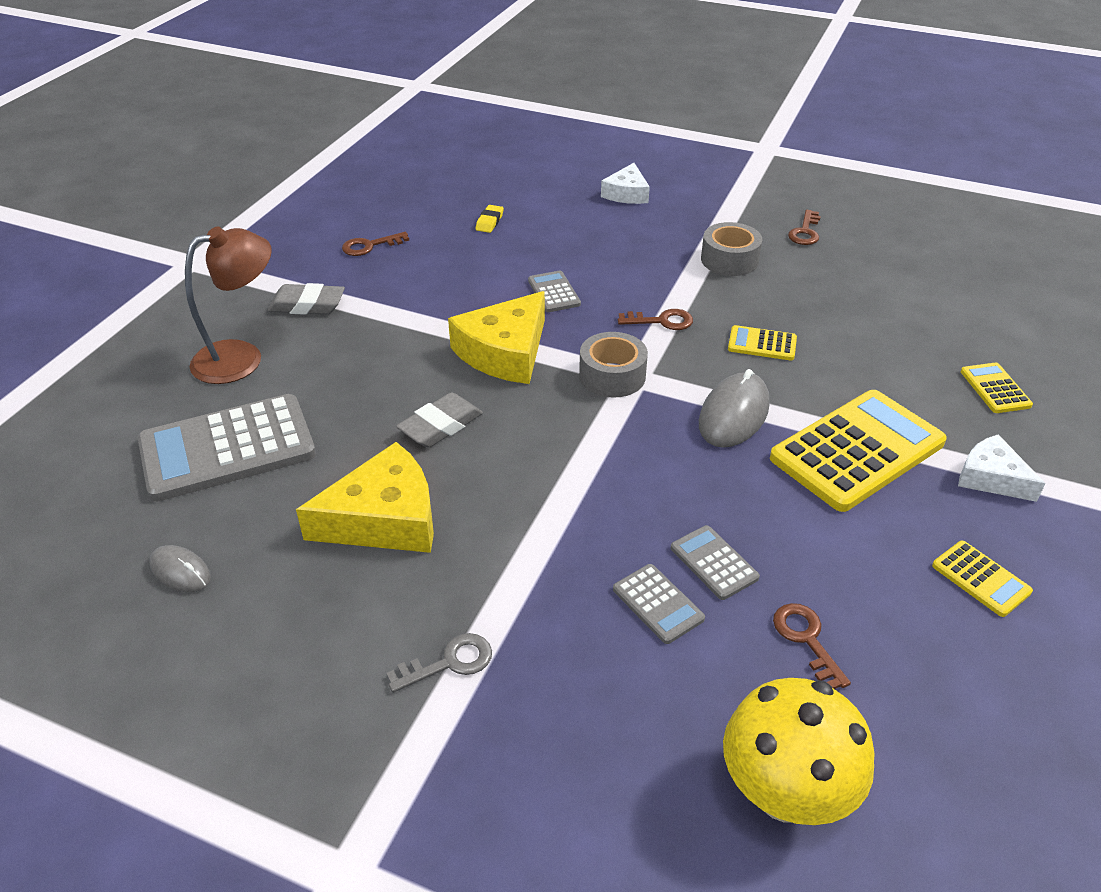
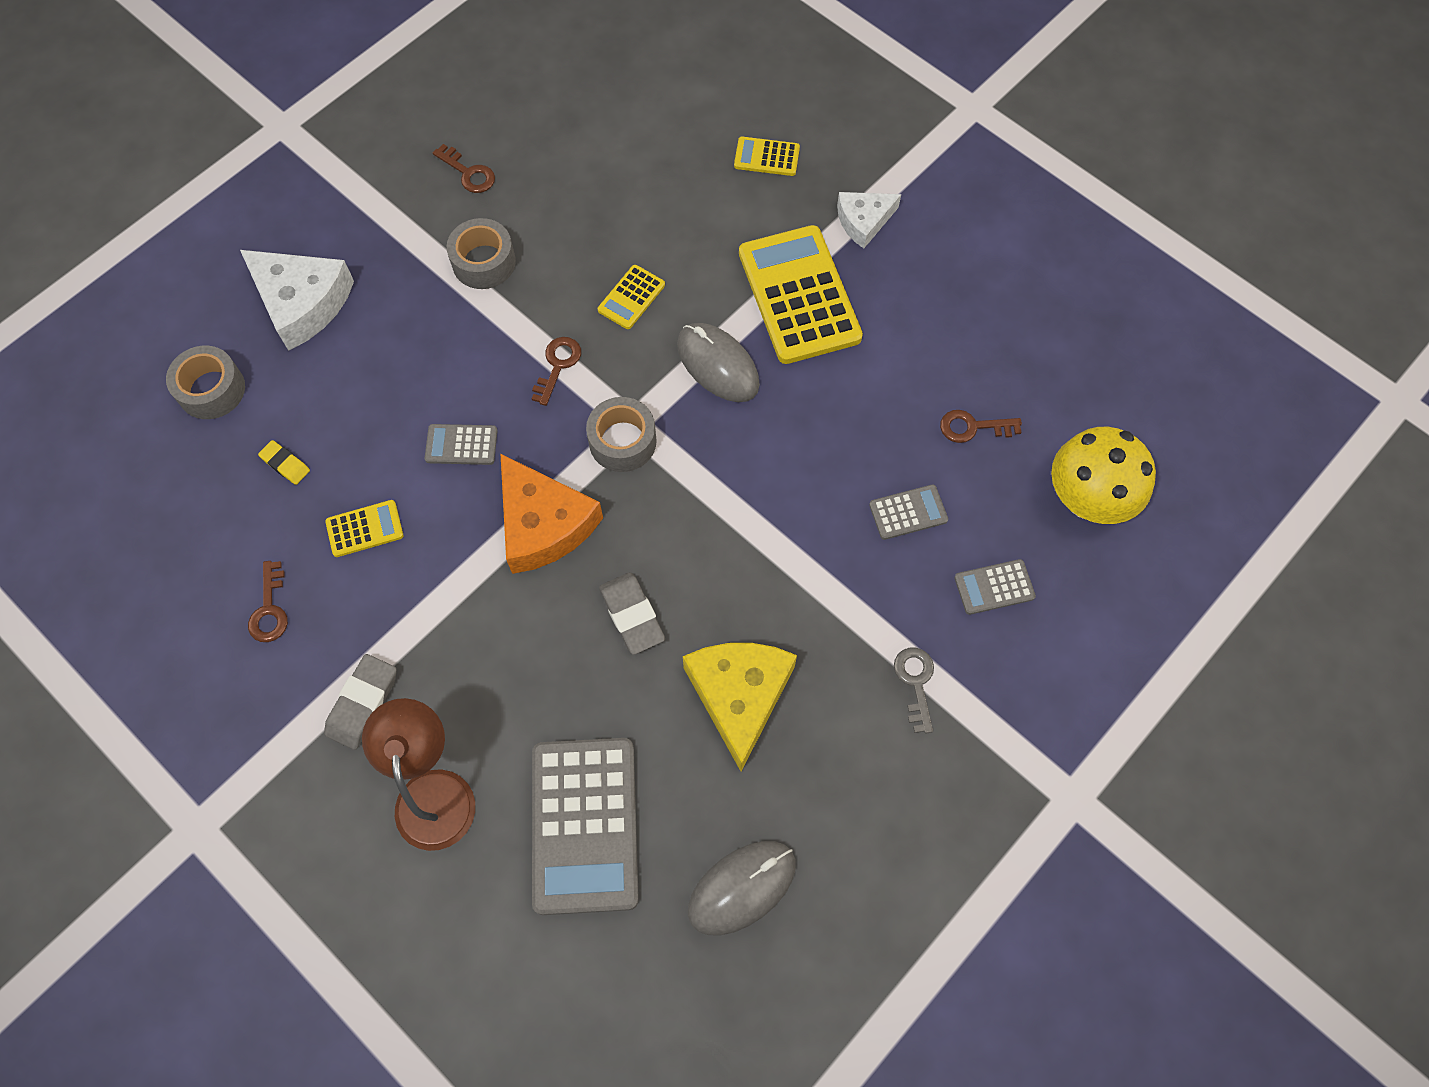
camera: 70 degrees left, 25 degrees up
grey mouse [149,545,211,592] -> grey mouse [688,841,796,935], size x1.72
yellow cheese [448,291,545,384] -> orange cheese [500,453,603,574]
white cheese [601,163,650,204] -> white cheese [240,250,354,351], size x1.65
grey calculator [671,525,760,600] -> grey calculator moved to [954,559,1036,615]
yellow calculator [932,541,1033,617] -> yellow calculator moved to [325,500,403,557]
none -> grey tape [166,346,245,419]

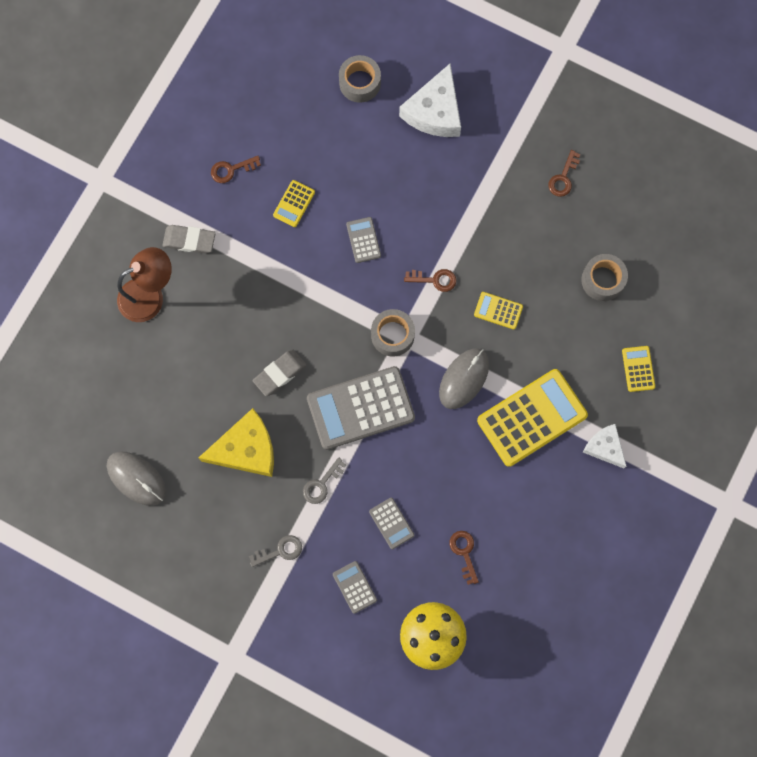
camera: 75 degrees right, 10 degrees up
yellow eraser [258,440,310,485] -> none
yellow calculator [325,500,403,557] -> yellow calculator turned 60 degrees clockwise [273,180,315,227]
grey tape [447,218,516,289] -> grey tape moved to [581,254,628,301]
orange cheese [500,453,603,574] -> none
grey calculator [532,738,639,915] -> grey calculator moved to [307,366,415,450]
none -> grey key [303,457,346,504]

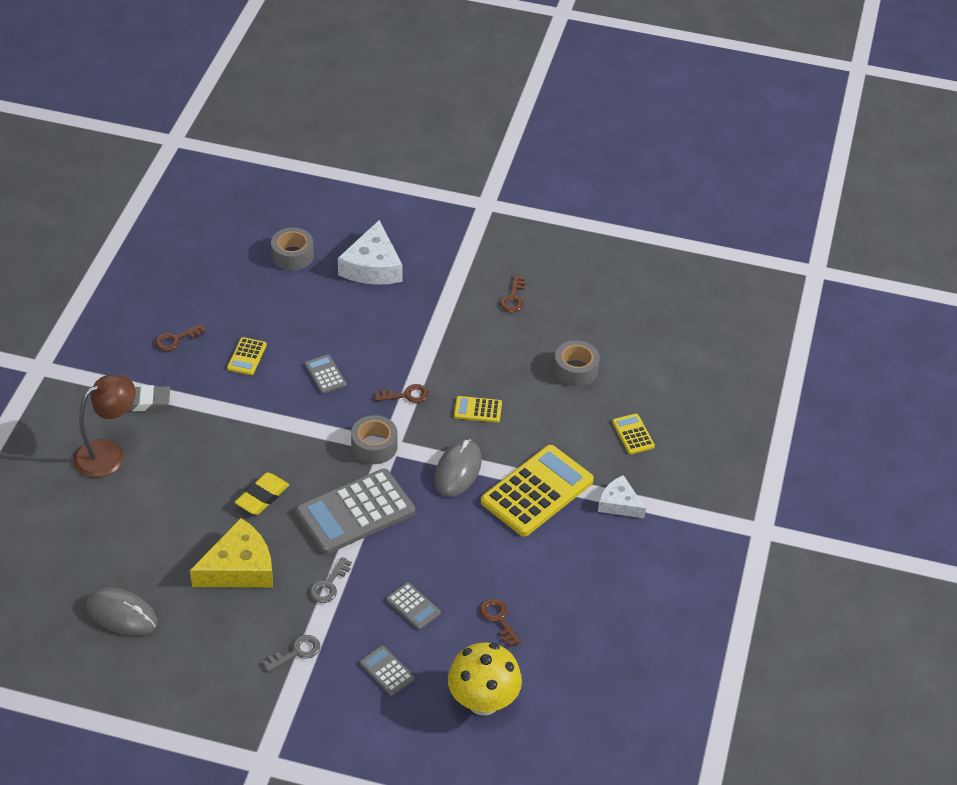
camera: 15 degrees left, 30 degrees down
grey eraser [253,349,307,396] -> yellow eraser [235,473,289,515]

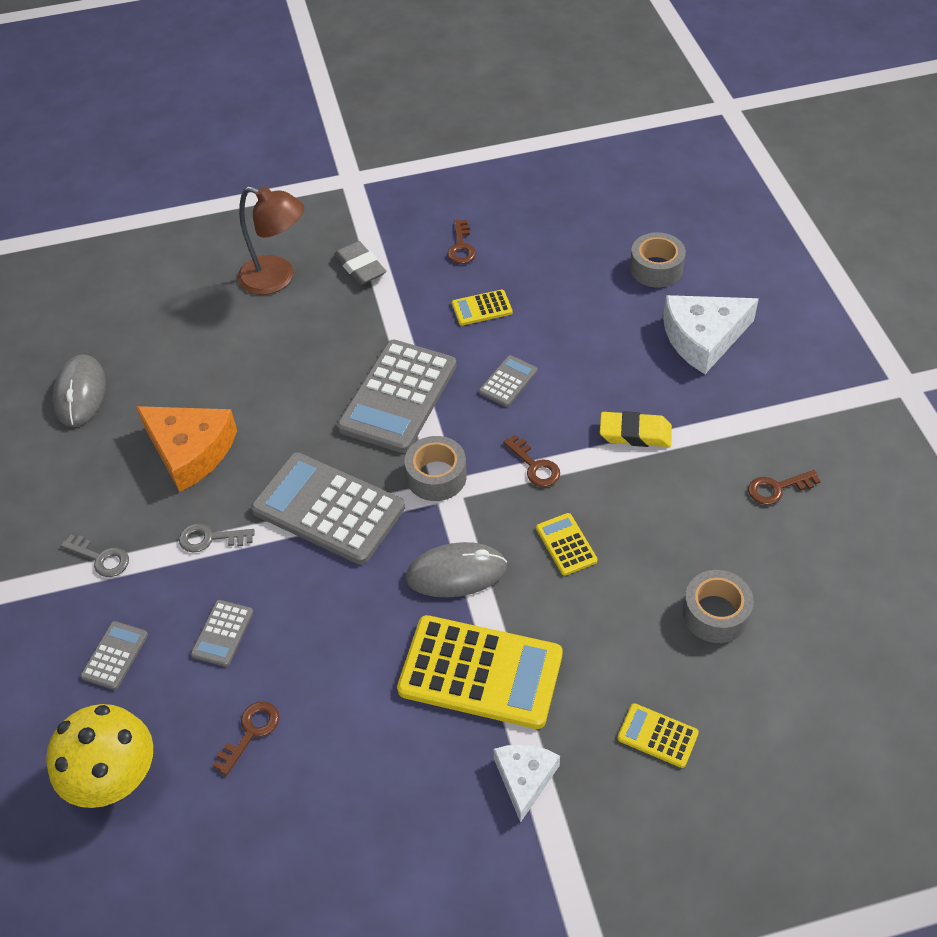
camera: 65 degrees right, 5 degrees up
brown key [155,324,206,351] -> brown key turned 120 degrees counterclockwise [447,220,476,264]
yellow cheese [190,518,273,588] -> orange cheese [136,406,237,492]
yellow eraser [235,473,289,515] -> yellow eraser moved to [600,411,672,447]
yellow calculator [612,414,655,454] -> yellow calculator turned 105 degrees counterclockwise [617,703,699,768]
none -> grey calculator [337,340,457,453]

